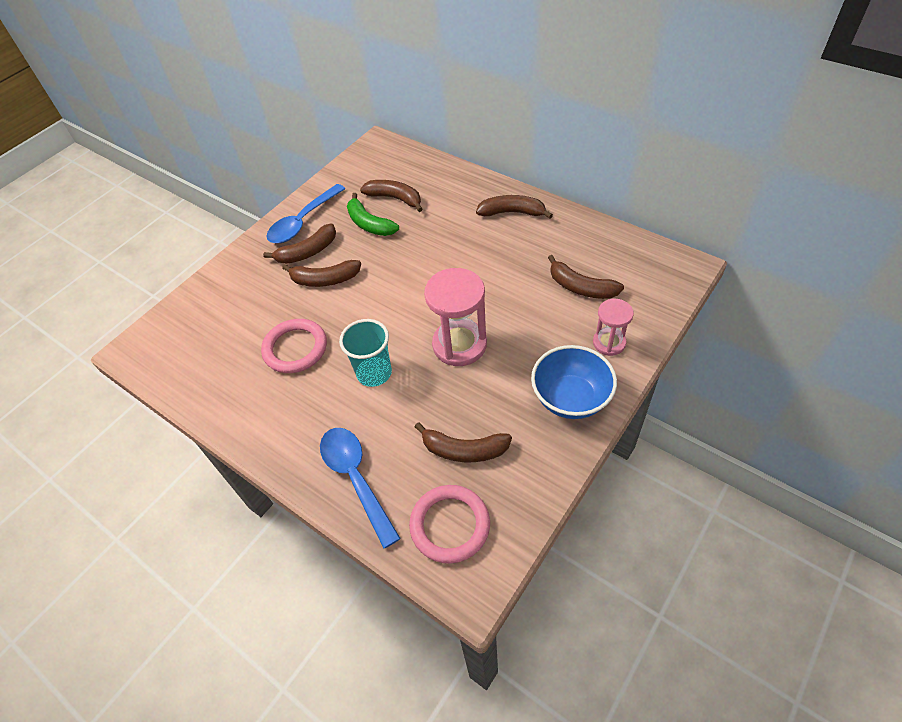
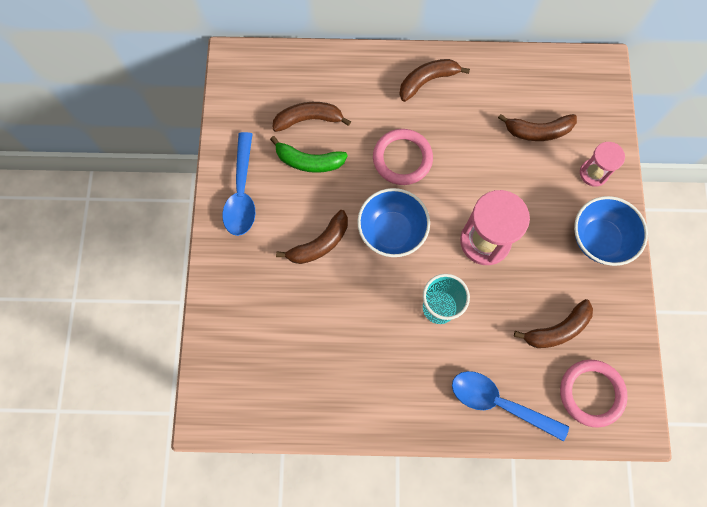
camera: 40 degrees left, 20 degrees up
pink ring [261,319,327,373] -> pink ring moved to [373,129,433,185]
brown banana [263,223,336,264] -> none
none -> blue bowl [357,188,430,257]

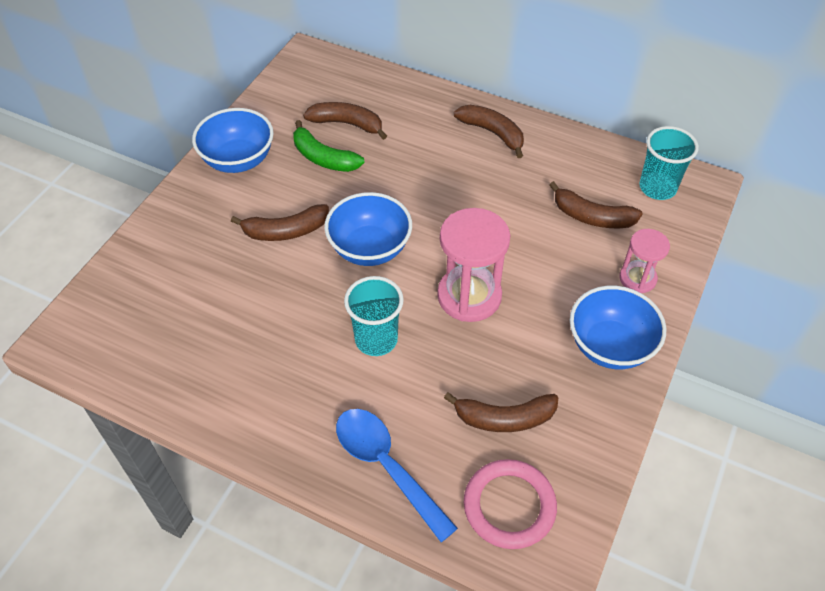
camera: 25 degrees right, 20 degrees down
blue spoon [222,132,255,236] -> blue bowl [192,108,274,173]
pink ring [373,129,433,185] -> none
brown banana [399,59,470,102] -> brown banana turned 45 degrees clockwise [454,105,524,158]
none -> turquoise cup [639,126,699,200]

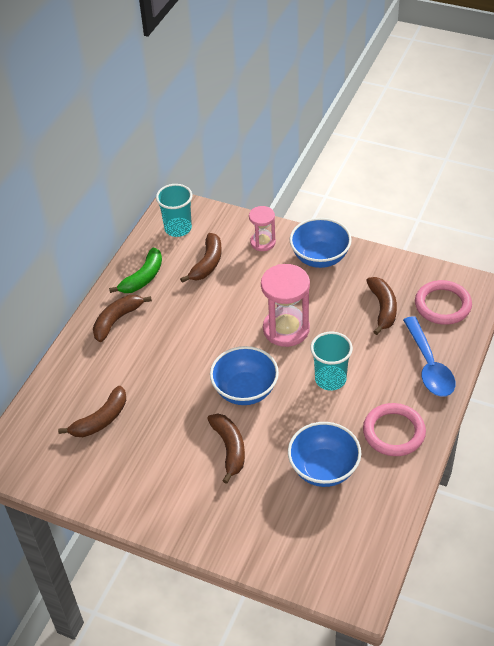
camera: 90 degrees left, 5 degrees down
blue bowl [192,108,274,173] -> blue bowl moved to [288,422,361,487]
green banana [293,120,364,172] -> green banana moved to [109,247,162,293]
brown banana [303,102,387,140] -> brown banana turned 150 degrees counterclockwise [58,386,126,437]
blue spoon [336,409,458,542] -> blue spoon turned 60 degrees counterclockwise [403,316,455,397]
none -> pink ring [363,403,426,456]

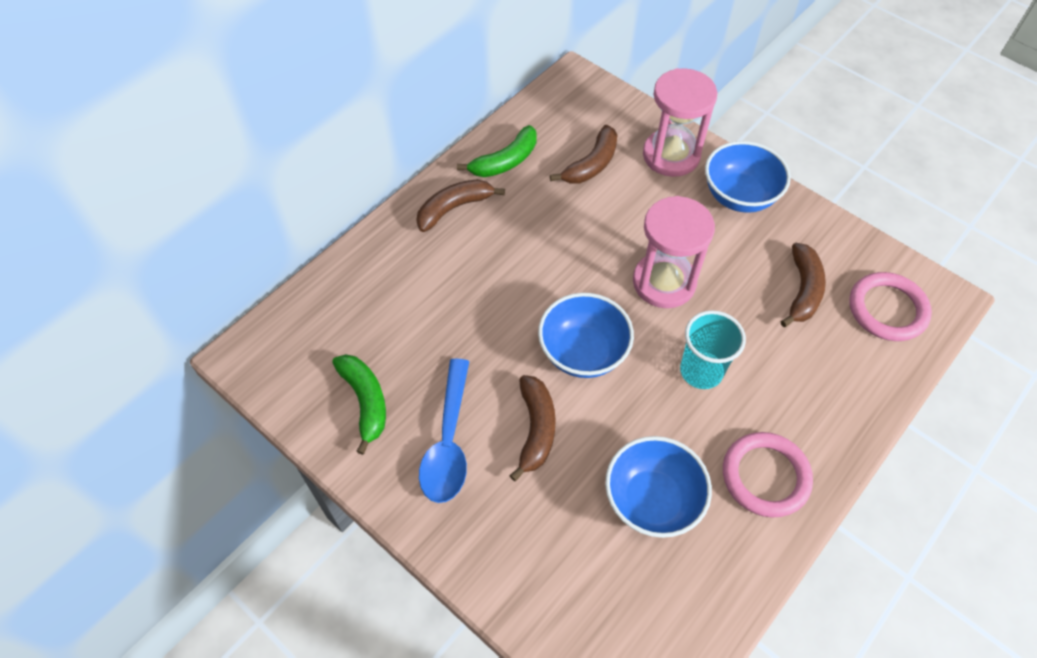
camera: 15 degrees right, 10 degrees up
brown banana [58,386,126,437] -> none
turquoise cup [156,184,192,237] -> none
pink hourglass [249,206,276,251] -> pink hourglass [643,68,717,177], size x1.71
blue spoon [403,316,455,397] -> blue spoon moved to [419,359,469,503]
none -> green banana [332,354,386,455]

